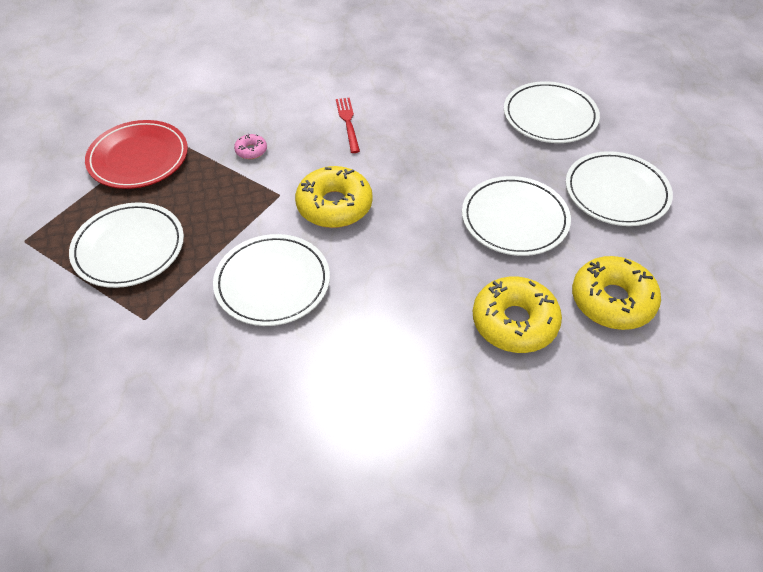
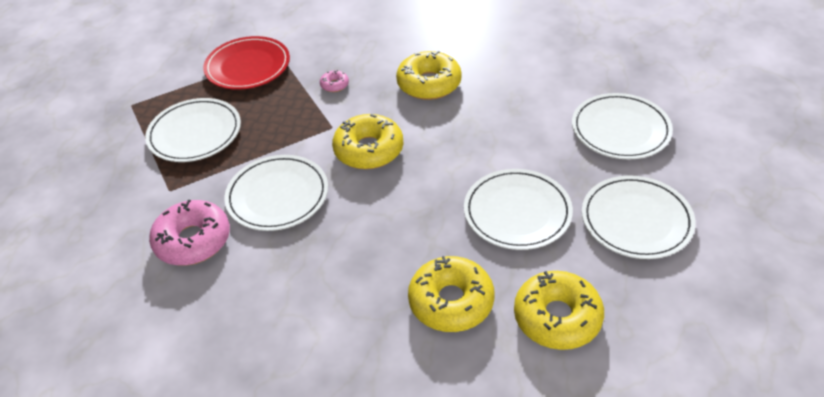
camera: 30 degrees right, 5 degrees down
red fork [336,98,360,153] -> yellow donut [396,51,462,100]
none -> pink donut [149,200,230,266]

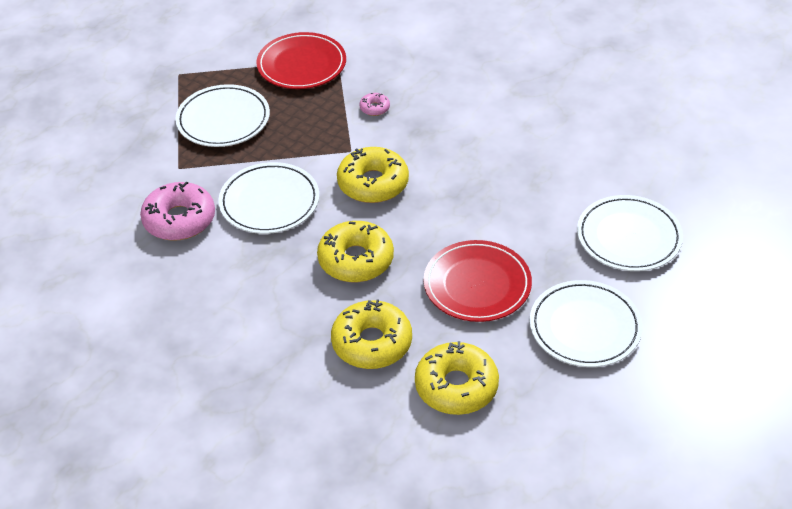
camera: 20 degrees right, 0 degrees up
yellow donut [396,51,462,100] -> yellow donut moved to [317,221,394,282]
white plate [464,169,573,250] -> red plate [424,240,532,322]

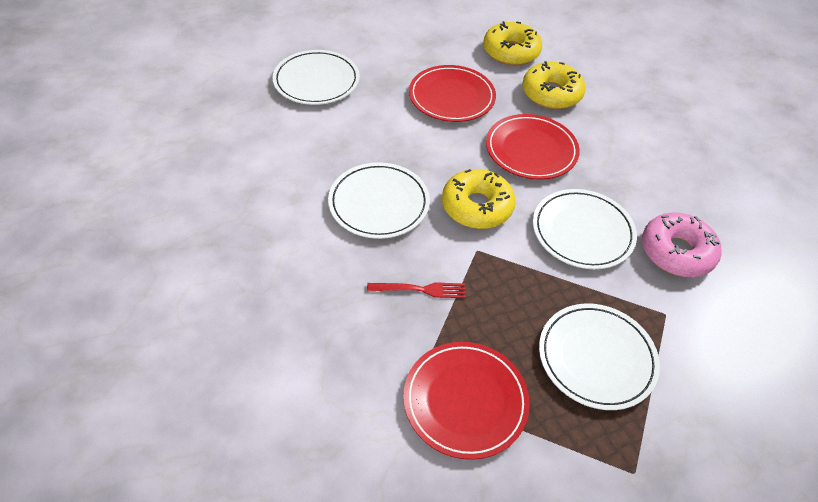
camera: 155 degrees left, 5 degrees up
yellow donut [317,221,394,282] -> red plate [486,114,580,180]
pink donut [359,93,390,116] -> red fork [367,282,466,298]
white plate [530,280,643,367] -> white plate moved to [328,162,430,239]

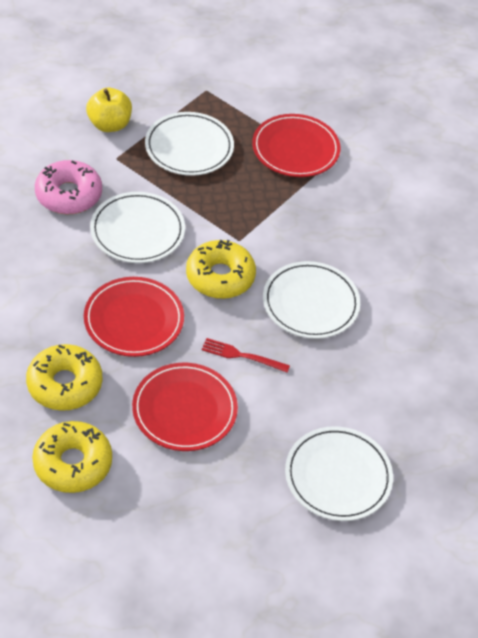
camera: 165 degrees left, 0 degrees up
red fork [367,282,466,298] -> red fork moved to [202,338,290,373]
none -> yellow apple [86,88,132,132]

